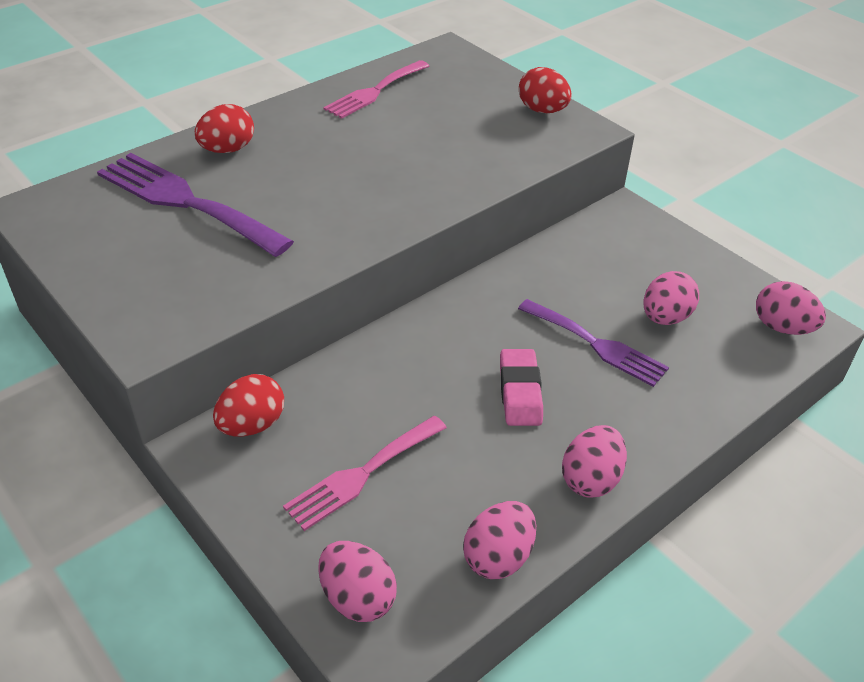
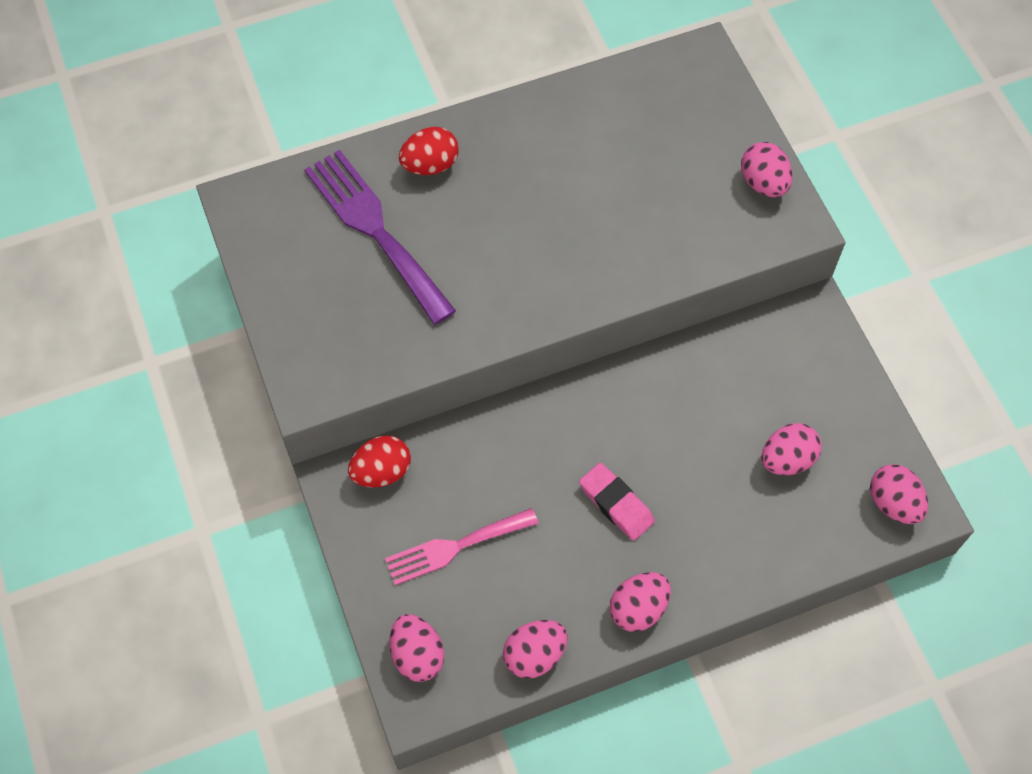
camera: 20 degrees right, 20 degrees up
pink fork [323,60,429,119] -> none
pink eraser [500,349,543,426] -> pink eraser turned 60 degrees counterclockwise [579,463,655,541]
purple fork [518,299,669,387] -> none
red egg [519,67,572,113] -> pink egg [741,142,793,197]

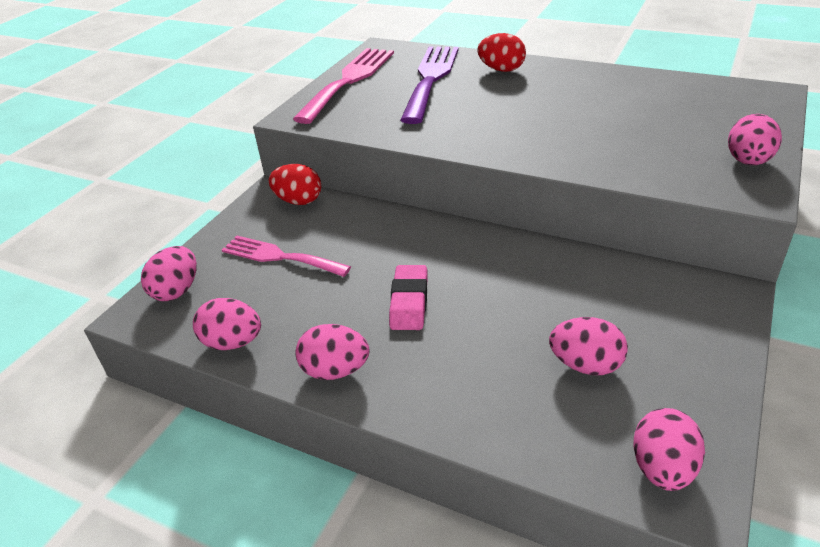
camera: 50 degrees right, 25 degrees down
none -> pink fork [293,48,394,124]

